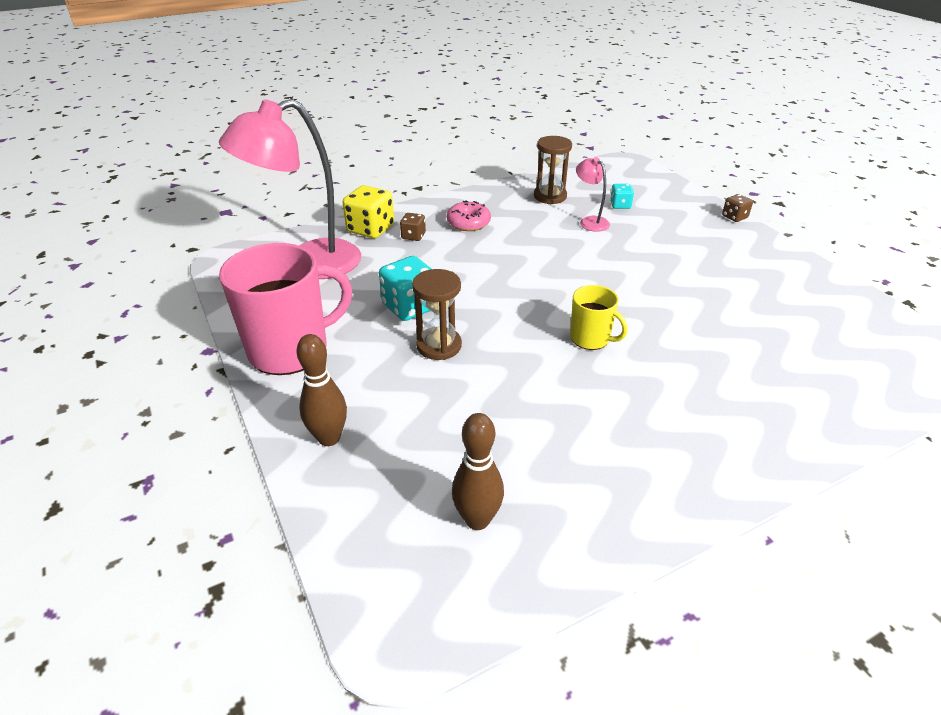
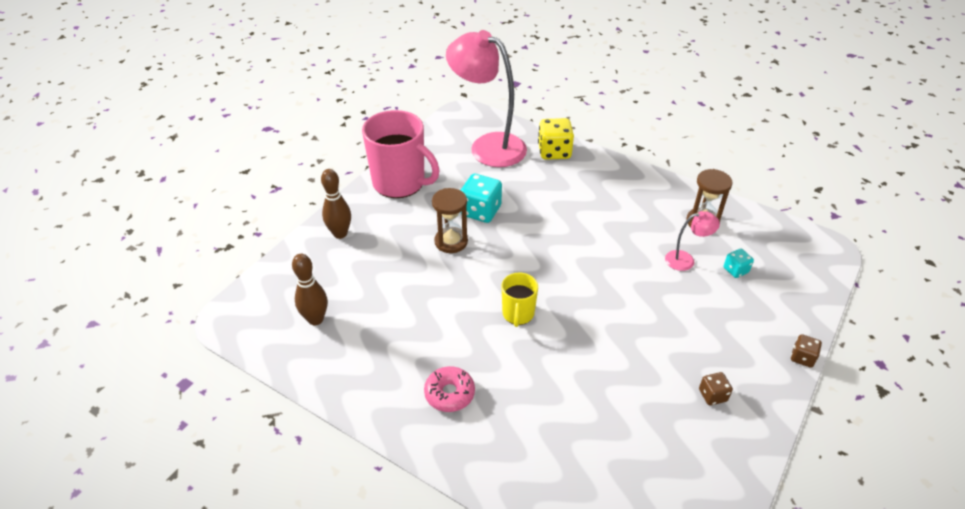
camera: 60 degrees right, 5 degrees up
brown dice [400,213,426,241] -> brown dice moved to [699,372,733,406]
pink donut [447,201,491,231] -> pink donut moved to [424,366,475,412]
pink lamp [576,157,610,232] -> pink lamp turned 60 degrees clockwise [665,211,720,271]

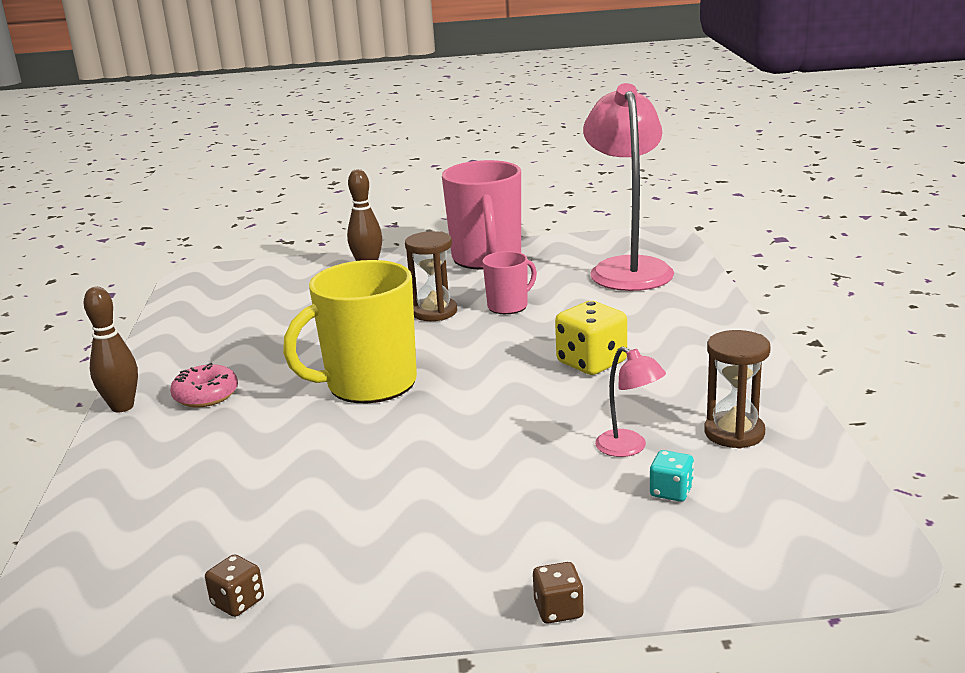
camera: 55 degrees right, 20 degrees down
brown bowling pin [292,254,328,325] -> brown bowling pin moved to [84,287,138,412]
turquoise dice [460,174,502,223] -> pink mug [482,251,537,314]
yellow mug [502,273,538,327] -> yellow mug [283,260,417,403], size x1.94
yellow dice [538,118,574,160] -> yellow dice moved to [555,301,627,375]
brown dice [699,372,733,406] -> brown dice moved to [205,554,264,617]

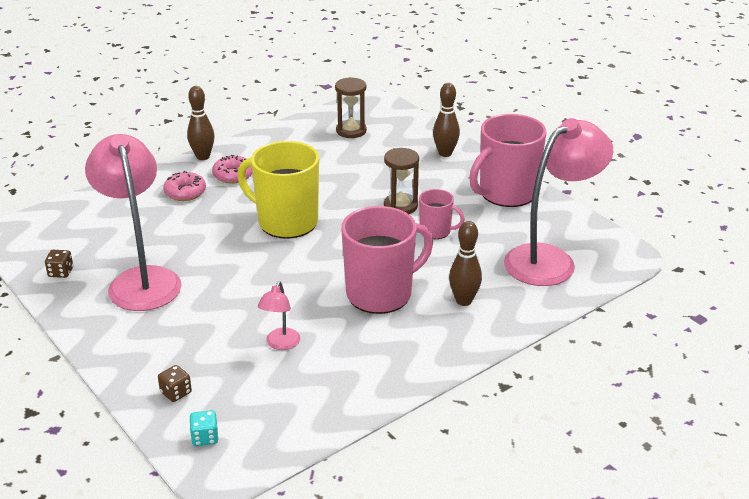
camera: 55 degrees right, 10 degrees up
brown dice [533,562,584,623] -> brown dice moved to [158,365,192,402]
yellow dice [555,301,627,375] -> pink mug [341,206,433,314]
turquoise dice [650,450,694,502] -> turquoise dice moved to [190,410,219,446]
brown hourglass [704,330,771,449] -> brown hourglass moved to [335,77,367,138]
none -> pink lamp [85,134,182,311]
none -> pink donut [163,171,206,201]
none -> brown bowling pin [449,221,482,306]

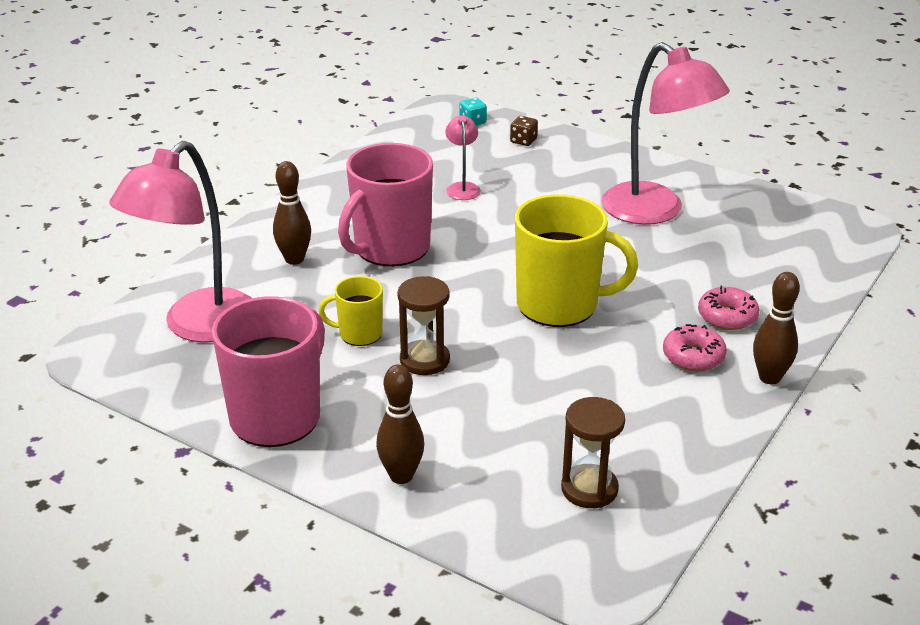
camera: 160 degrees right, 0 degrees up
brown dice [45,250,73,278] -> none
pink mug [419,189,465,239] -> yellow mug [319,276,383,346]

